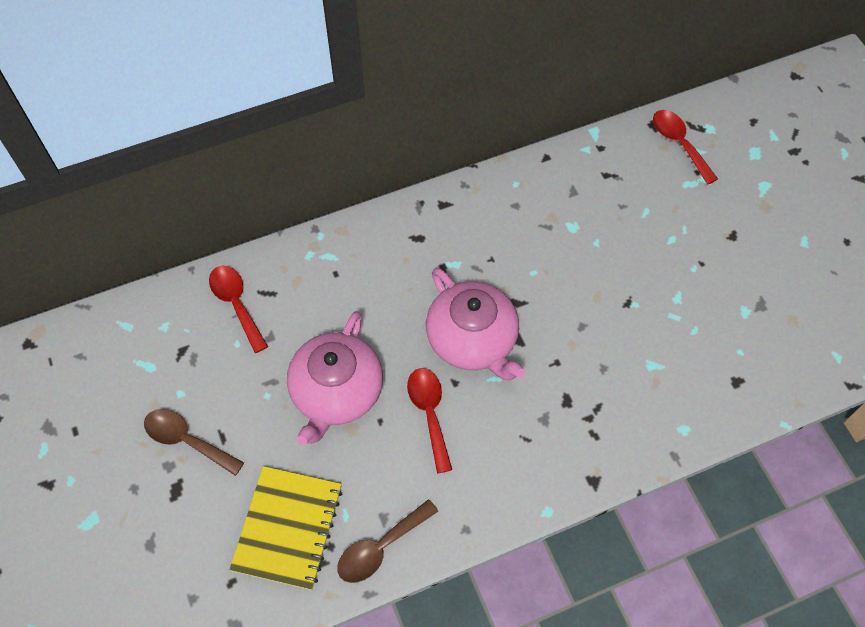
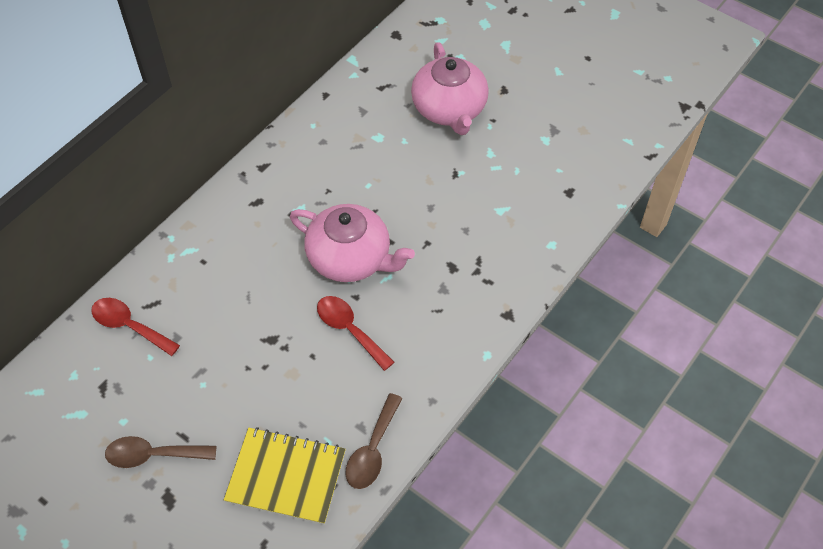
camera: 30 degrees left, 5 degrees down
yellow notebook [229,466,342,590] -> yellow notebook turned 60 degrees counterclockwise [224,427,346,525]
pink teapot [287,311,383,445] -> pink teapot moved to [411,42,489,135]
red spoon [653,110,718,185] -> none

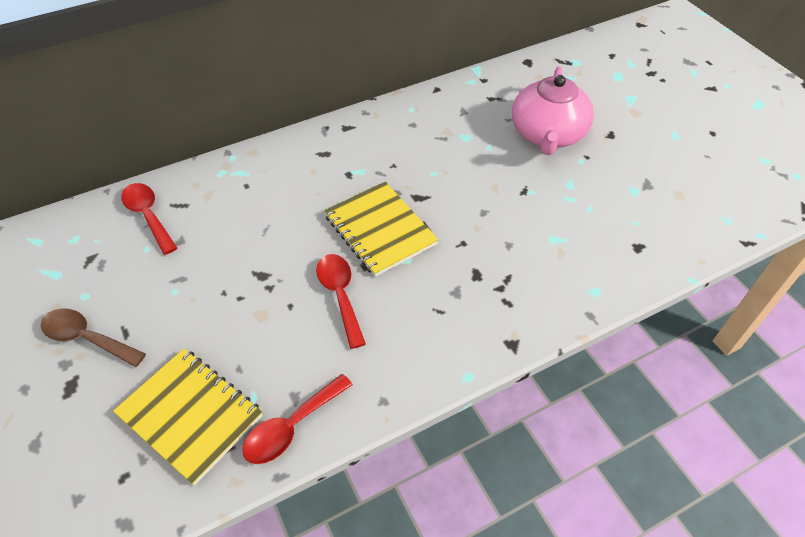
camera: 25 degrees right, 5 degrees down
pink teapot [290,204,415,282] -> yellow notebook [324,182,439,277]
brown spoon [345,393,403,489] -> red spoon [243,374,353,464]

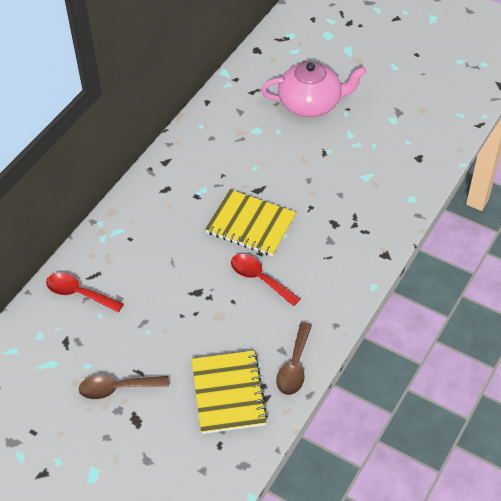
camera: 30 degrees left, 0 degrees up
yellow notebook [113,349,263,485] -> yellow notebook turned 75 degrees clockwise [192,351,268,434]
red spoon [243,374,353,464] -> brown spoon [276,322,312,395]
pink teapot [512,66,594,155] -> pink teapot turned 75 degrees counterclockwise [261,61,367,117]

